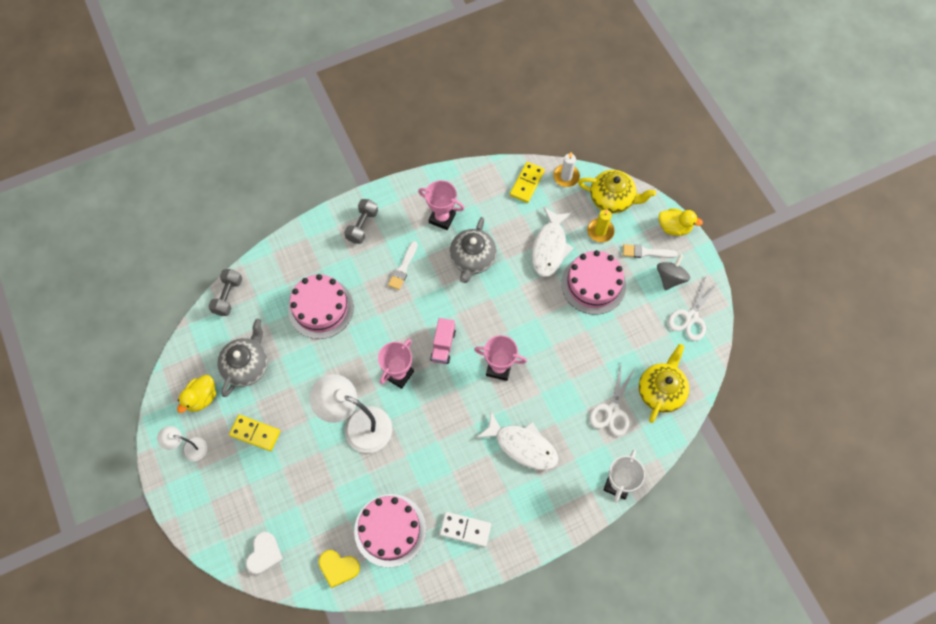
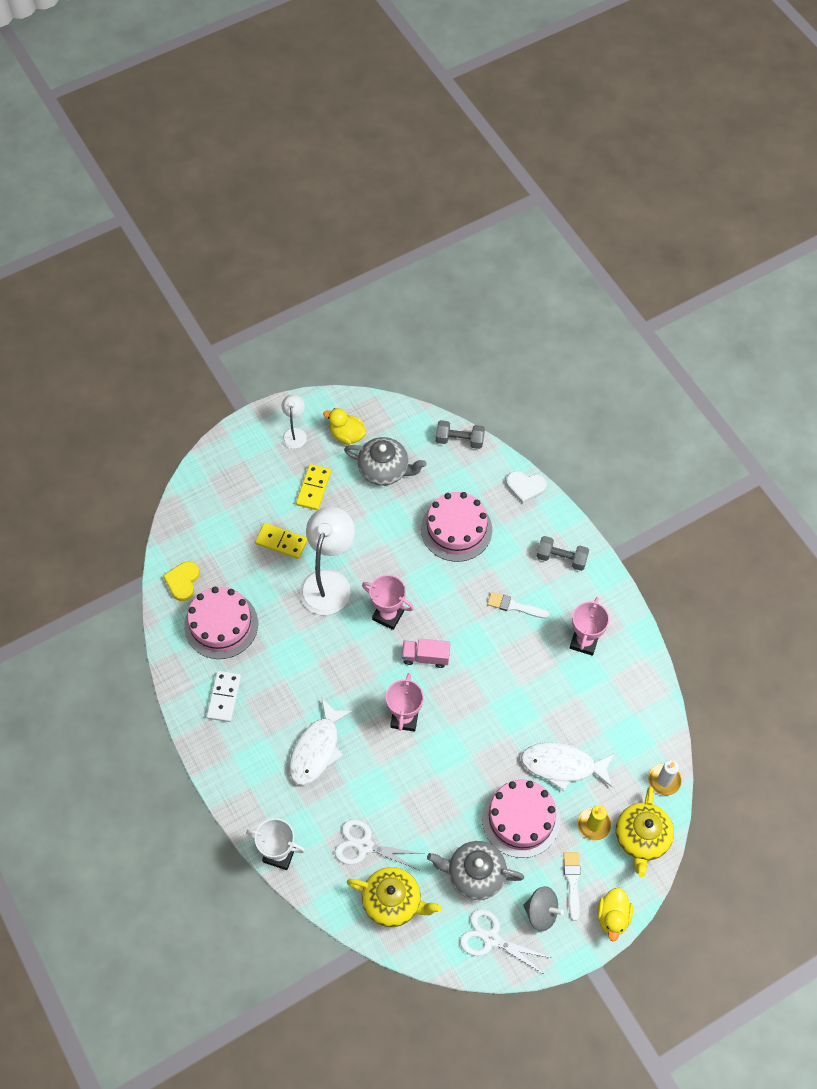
camera: 85 degrees right, 5 degrees down
white heart [246,532,283,574] -> white heart moved to [506,471,547,504]
grey teapot [450,217,497,283] -> grey teapot moved to [427,841,524,900]
yellow domino [510,162,545,203] -> yellow domino moved to [255,523,308,559]

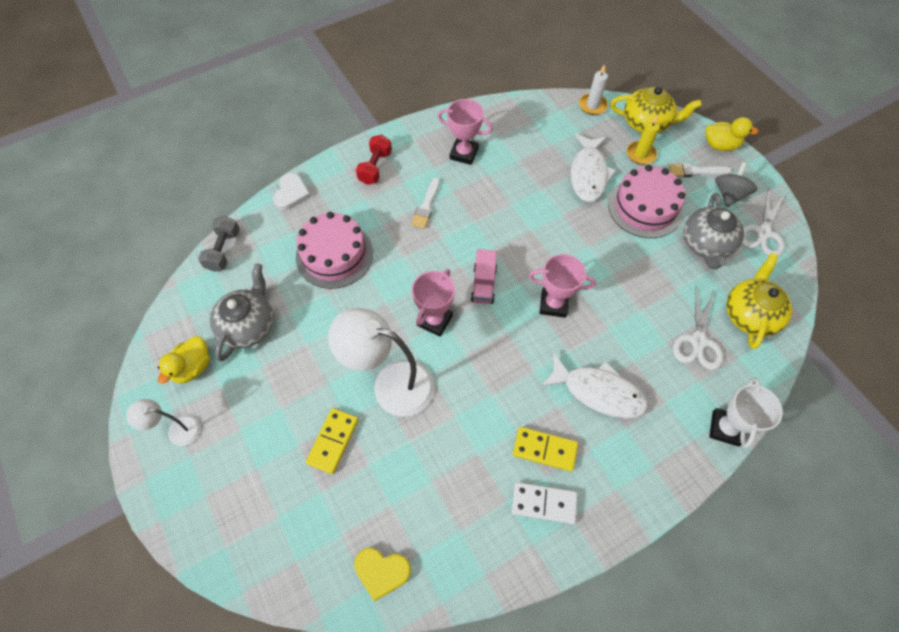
camera: 90 degrees left, 0 degrees up
pink cake [184,587,258,659] -> none
yellow domino [296,464,331,510] -> yellow domino moved to [513,427,578,472]
grey dumbbell [536,536,589,571] -> red dumbbell [356,135,392,185]

